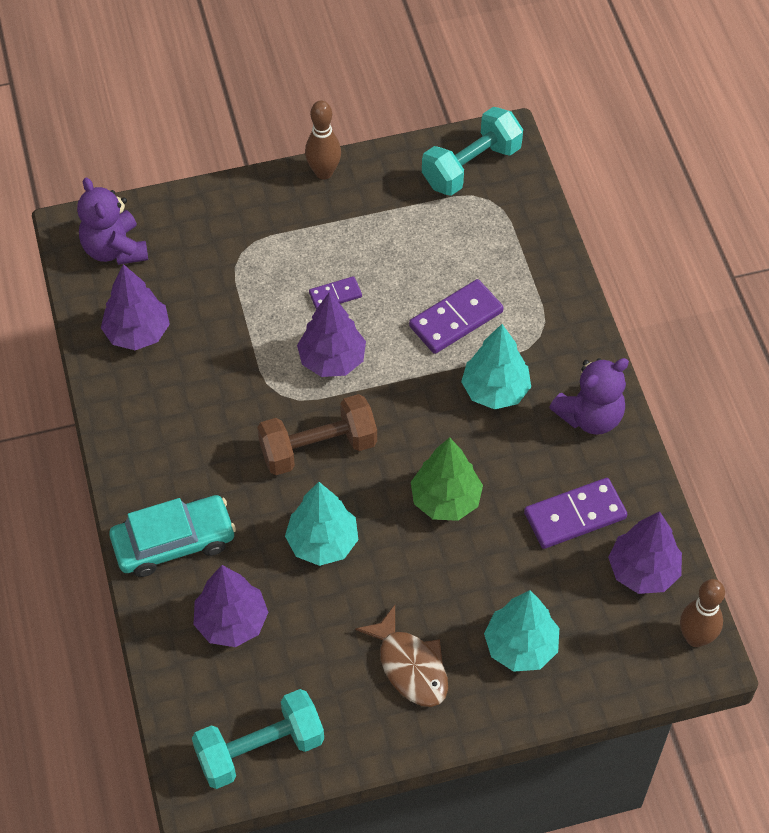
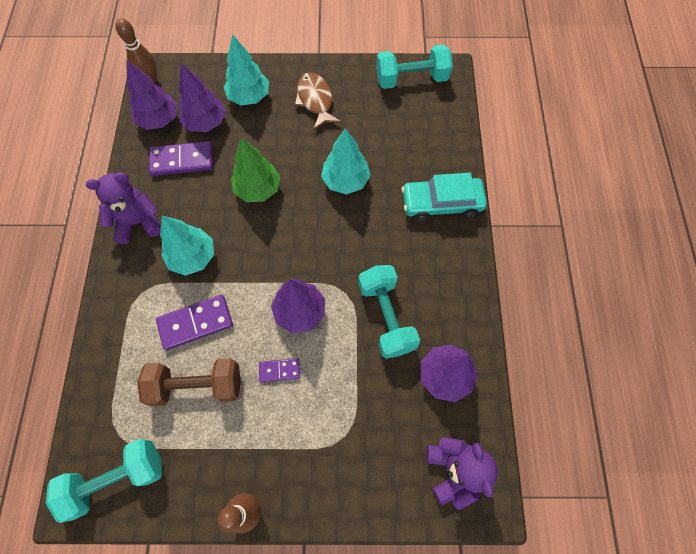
camera: 165 degrees left, 10 degrees up
purple tree [193,565,268,647] -> purple tree moved to [178,63,226,132]
brown dumbbell [257,394,377,475] -> brown dumbbell moved to [137,358,241,406]
none -> turquoise dumbbell [358,265,420,359]

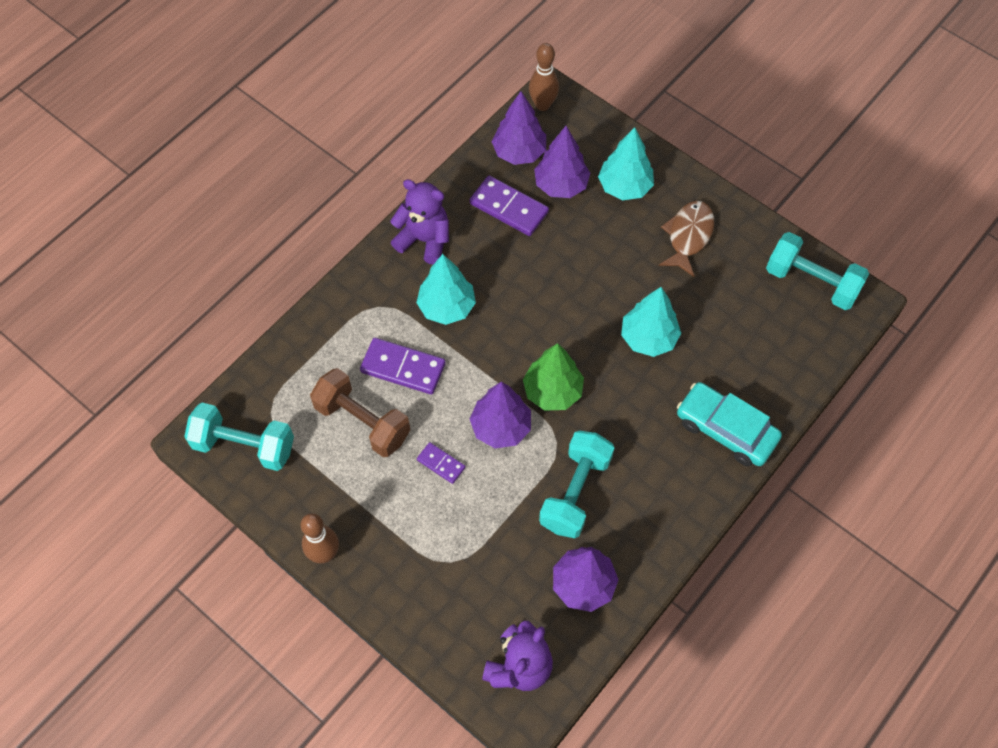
camera: 40 degrees right, 5 degrees down
green tree [231,137,280,202] -> green tree moved to [523,343,584,411]

